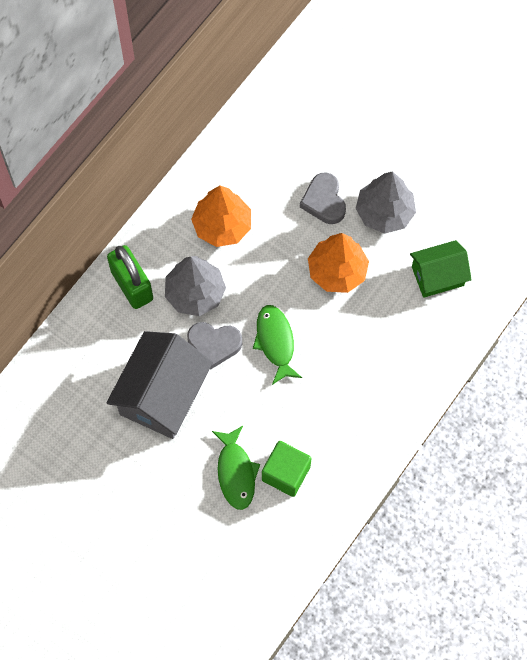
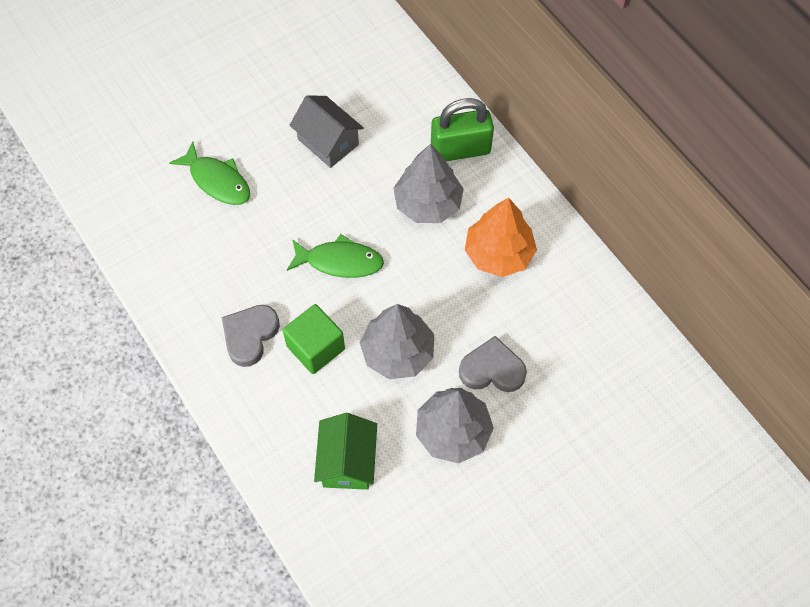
camera: 110 degrees right, 5 degrees down
grey house [106,331,213,439] -> grey house [289,95,364,168], size x0.61
grey heart [187,322,242,370] -> grey heart moved to [222,305,280,367]
green fish [212,426,260,510] -> green fish turned 150 degrees counterclockwise [169,142,250,205]
green cube [262,441,312,497] -> green cube moved to [283,304,345,374]
orange tree [308,233,369,293] -> grey tree [360,304,434,379]

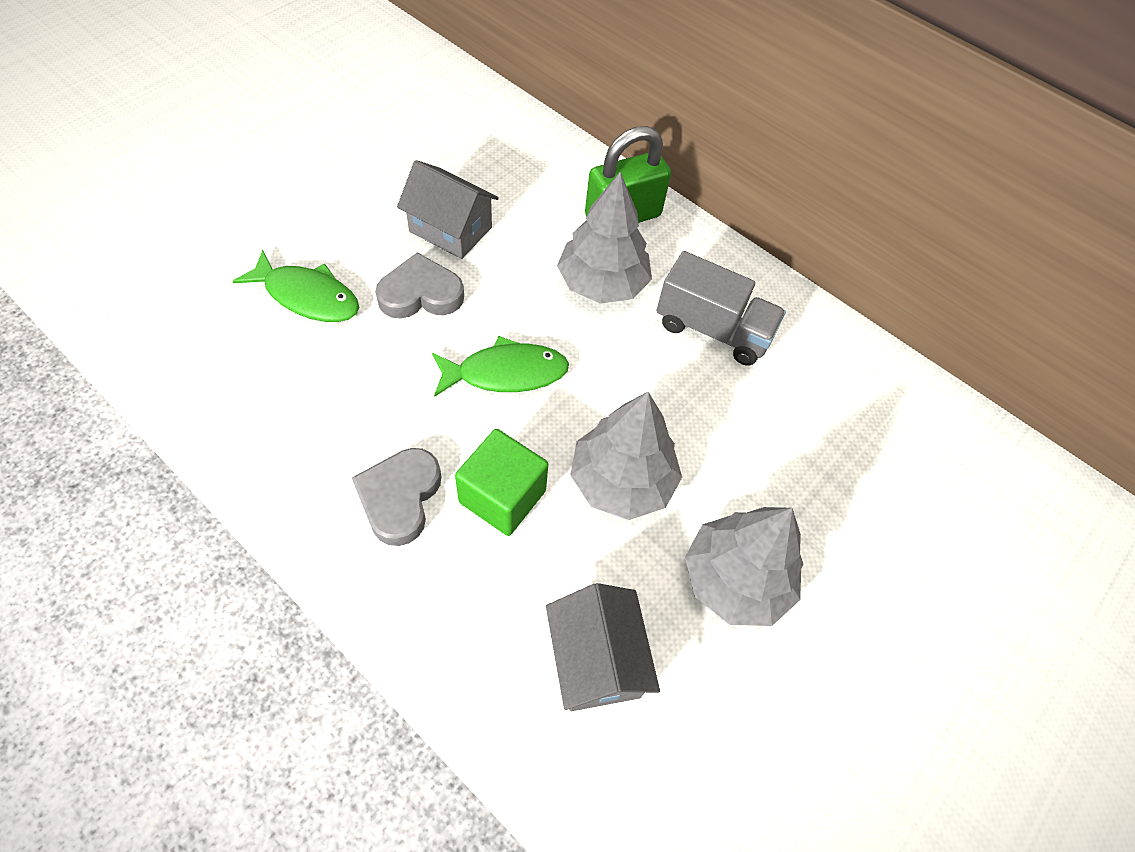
camera: 20 degrees left, 5 degrees down
green house [314,413,377,490] -> grey house [546,583,660,711]
grey heart [459,336,527,392] -> grey heart moved to [375,252,464,319]
orange tree [465,198,537,277] -> grey truck [657,251,786,366]

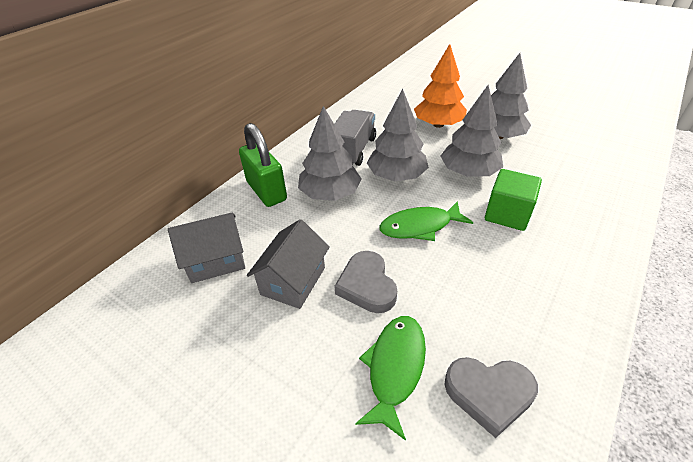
camera: 90 degrees left, 15 degrees down
grey heart [352,448,441,546] -> grey heart moved to [444,357,538,438]
green fish [432,336,569,397] -> green fish turned 90 degrees counterclockwise [379,201,473,241]
grey house [546,583,660,711] -> grey house moved to [168,213,245,283]
none -> grey tree [367,89,429,181]
none -> orange tree [414,44,467,128]

